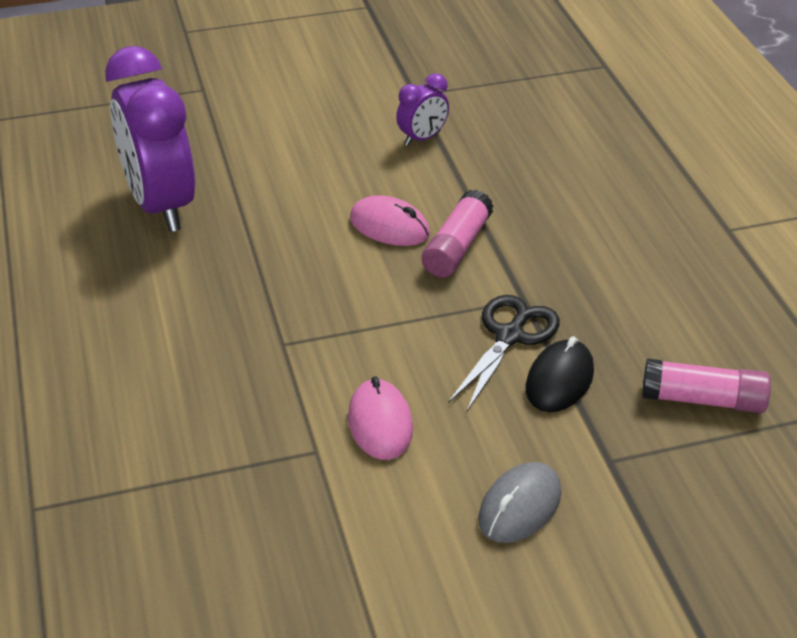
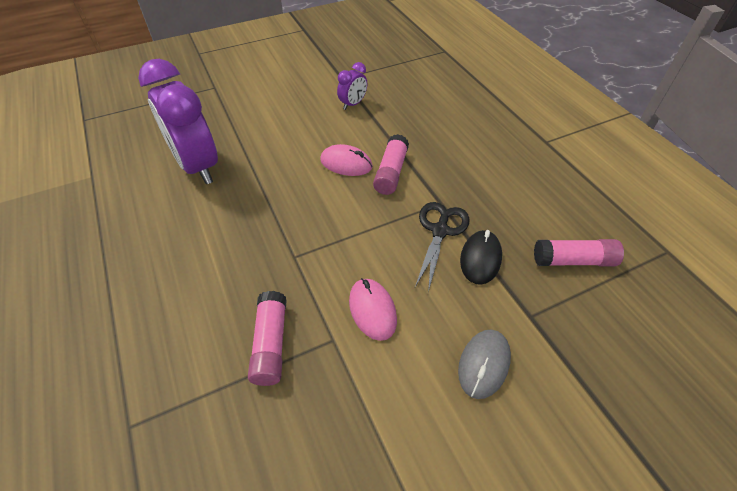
camera: 10 degrees left, 10 degrees up
none -> pink glue stick [248,291,287,386]

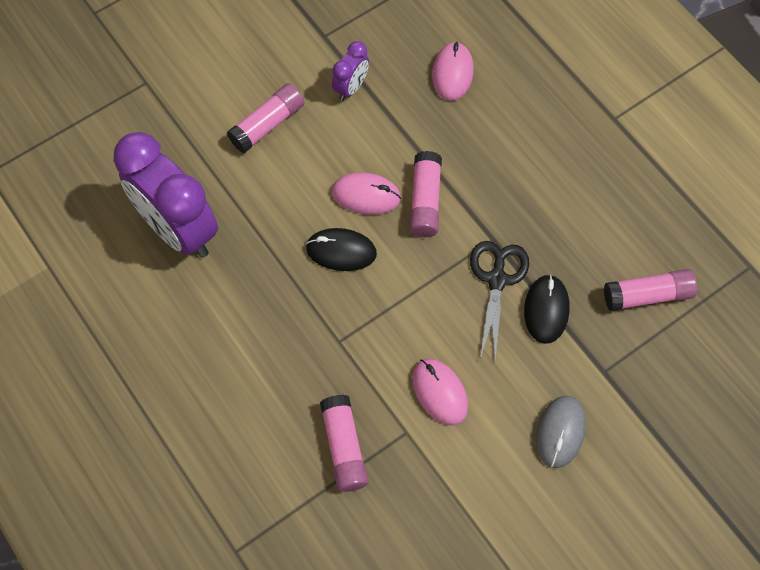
camera: 10 degrees left, 15 degrees up
none -> pink glue stick [227,83,305,153]
none -> black mouse [305,228,377,271]
none -> pink mouse [432,42,474,101]

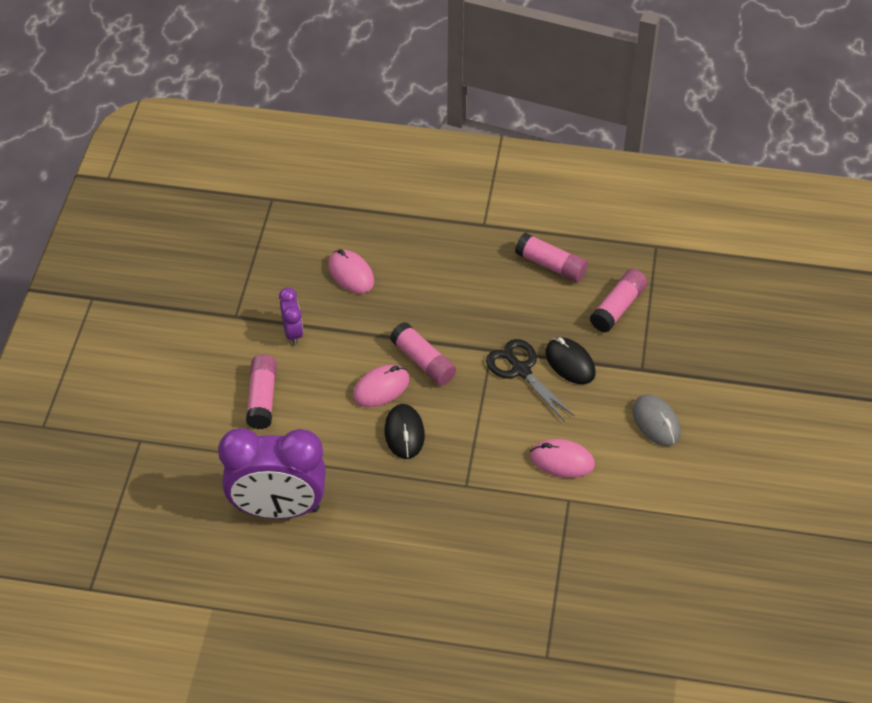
camera: 45 degrees left, 15 degrees down
black mouse [305,228,377,271] -> black mouse turned 60 degrees counterclockwise [384,404,425,459]
pink glue stick [320,395,368,492] -> pink glue stick moved to [515,233,588,282]

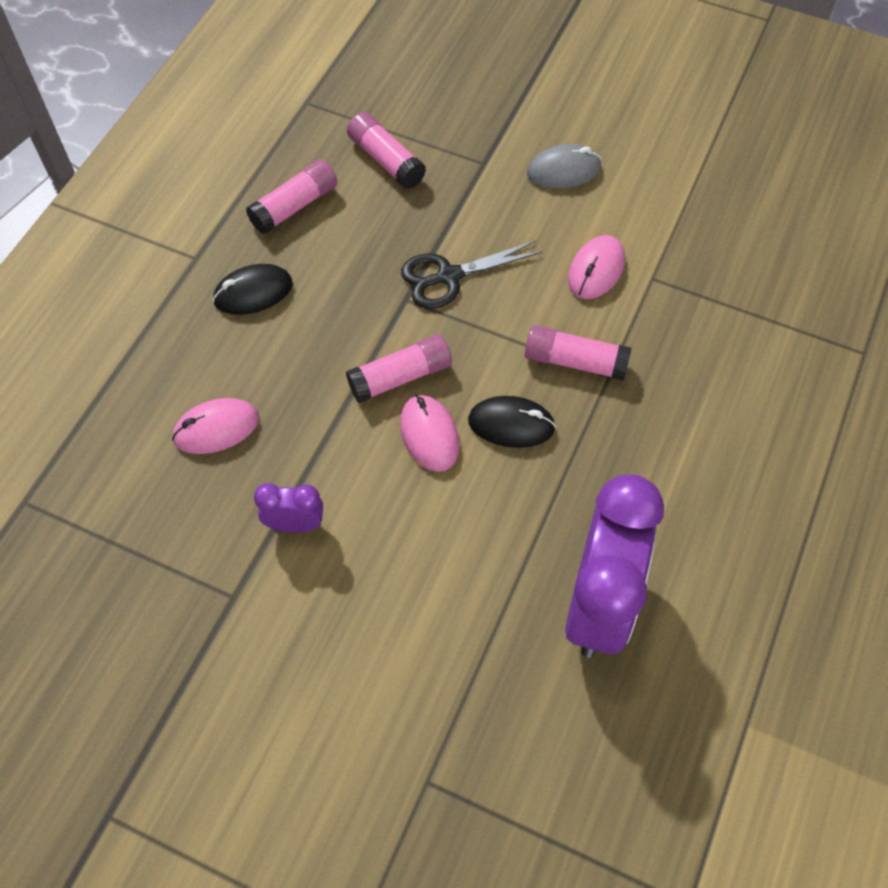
camera: 75 degrees left, 10 degrees up
pink glue stick [246,354,277,429] -> pink glue stick moved to [525,325,632,381]
black mouse [546,337,596,384] -> black mouse moved to [213,264,293,315]

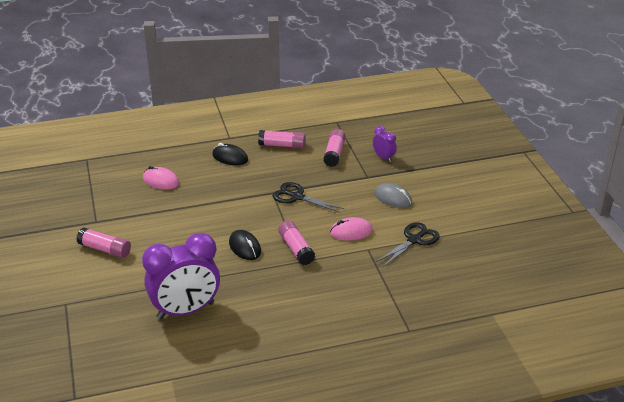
camera: 50 degrees right, 25 degrees down
purple clock [254,483,323,533] -> purple clock moved to [373,126,397,162]
pink glue stick [346,334,452,403] -> pink glue stick moved to [76,227,131,258]
pink mouse [400,395,459,472] -> none
none -> black scissors [376,222,440,267]

